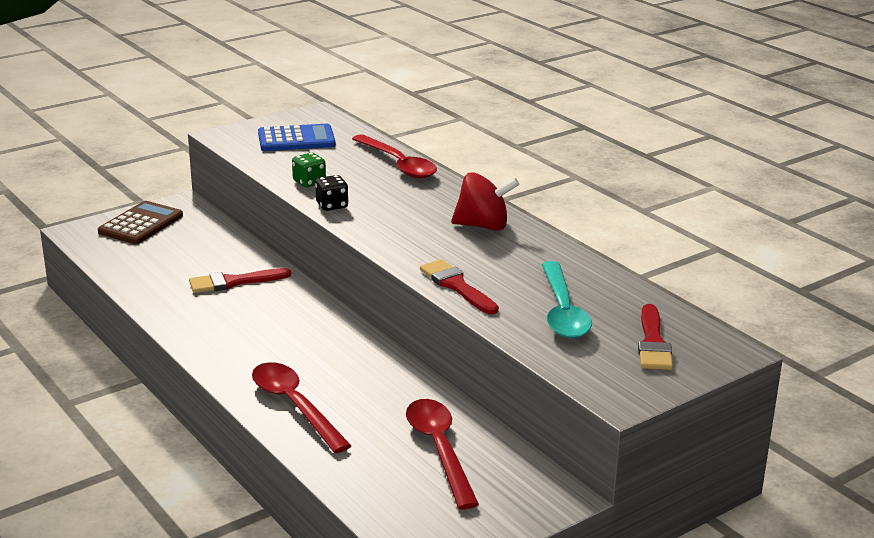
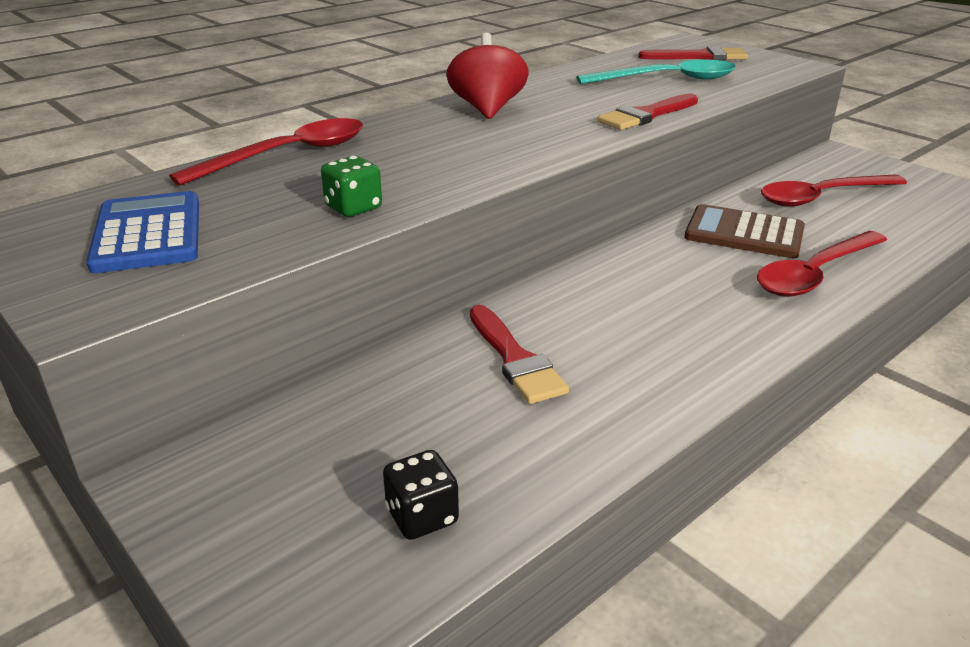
camera: 95 degrees left, 5 degrees up
brown calculator [98,201,183,244] -> brown calculator moved to [684,204,805,258]
black dice [315,175,348,211] -> black dice moved to [383,450,459,540]

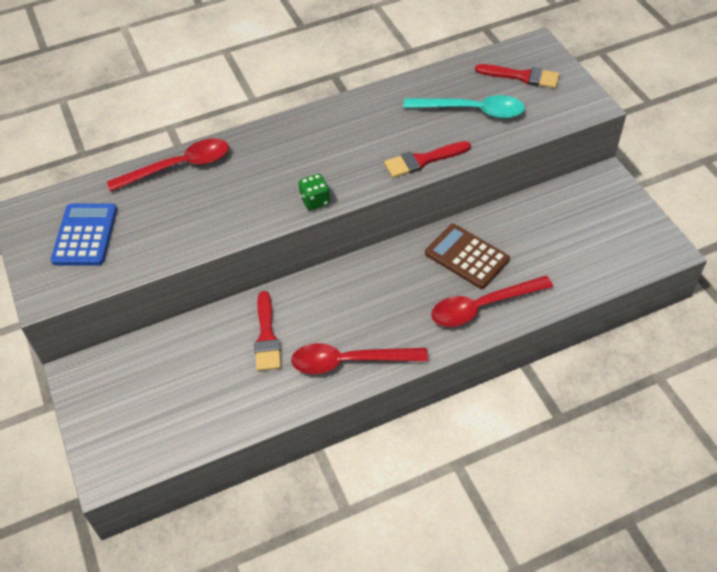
camera: 20 degrees right, 20 degrees up
green dice [321,156,382,217] -> green dice moved to [299,174,330,210]
black dice [383,450,459,540] -> none
red spinning top [447,33,529,119] -> none
red spoon [761,175,907,207] -> red spoon moved to [291,343,428,374]

